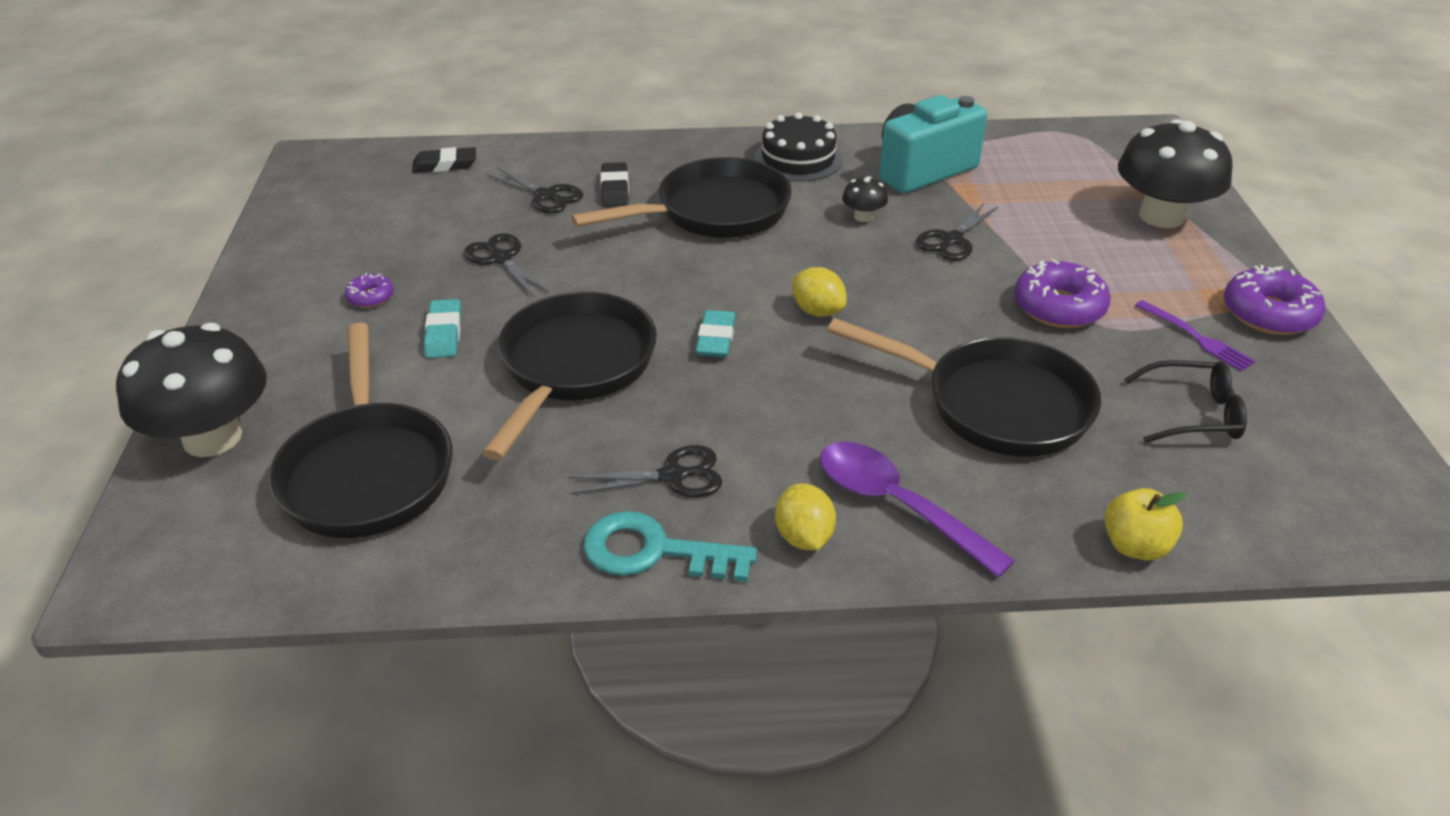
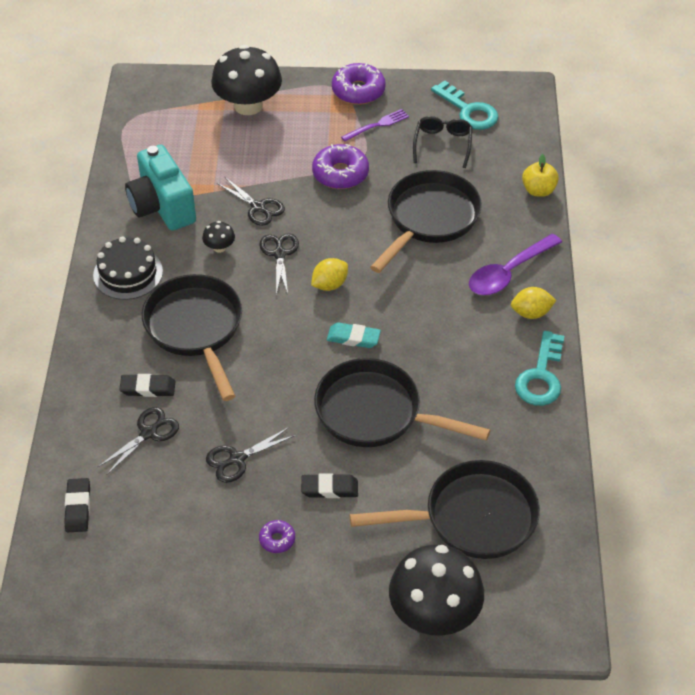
camera: 85 degrees left, 10 degrees up
turquoise eraser [424,299,461,358] -> black eraser [301,473,358,498]
black scissors [568,445,722,497] -> black scissors moved to [259,233,299,295]
none -> turquoise key [431,81,498,130]

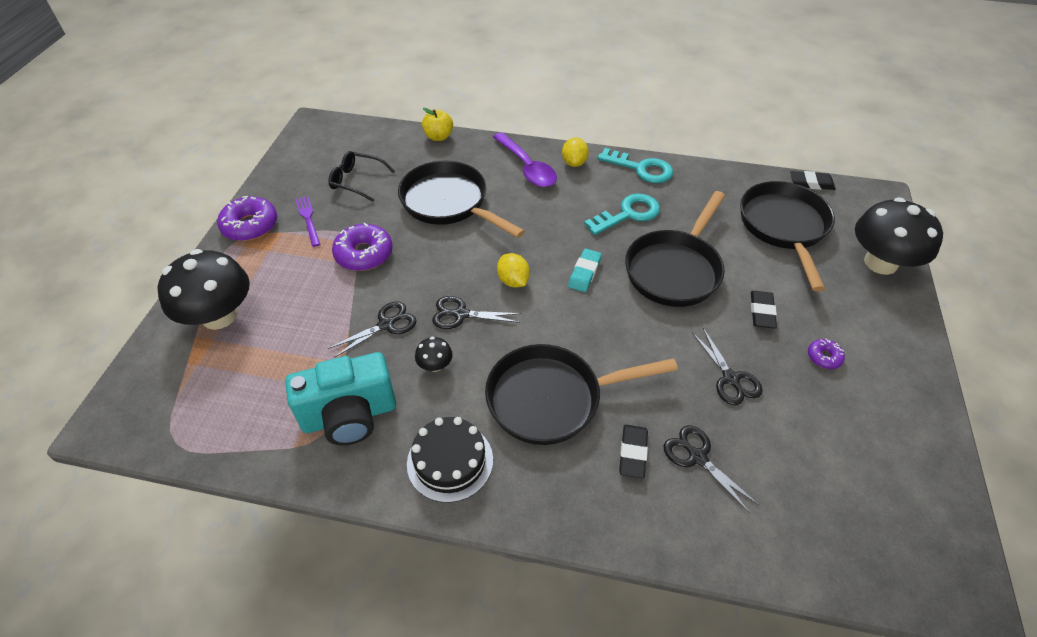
camera: 80 degrees left, 0 degrees up
black eraser [64,478,90,532] -> black eraser moved to [790,171,835,190]
turquoise key [431,81,498,130] -> turquoise key moved to [584,194,660,235]

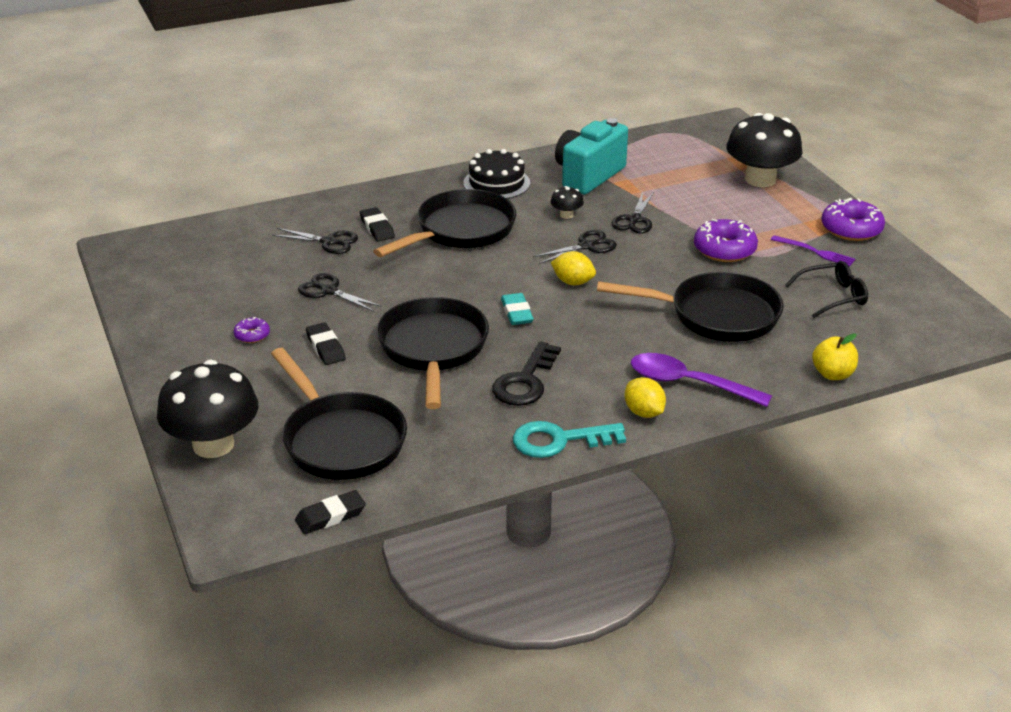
camera: 145 degrees right, 15 degrees down
turquoise key [584,194,660,235] -> black key [492,341,561,406]

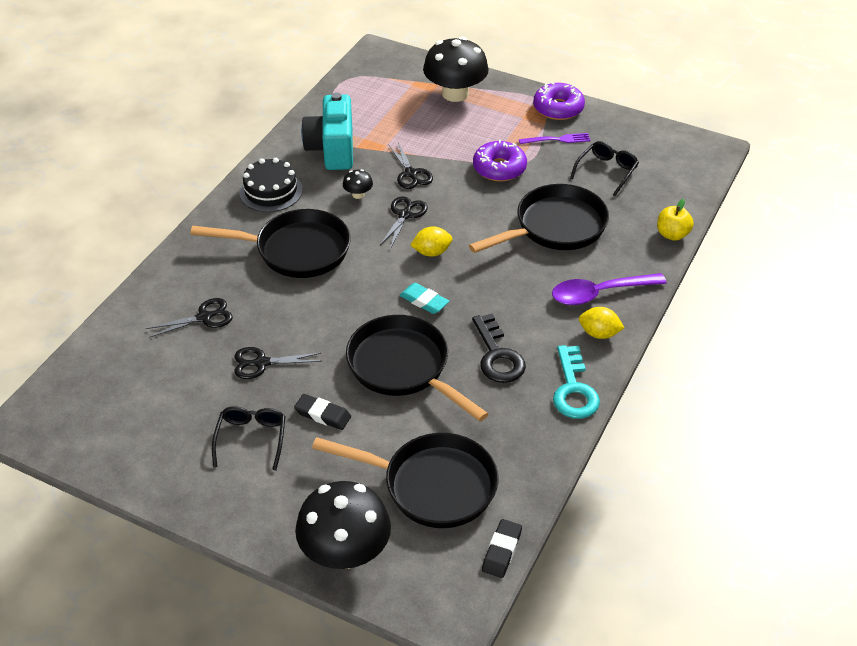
camera: 40 degrees left, 10 degrees up
purple donut [234,317,270,343] -> black glasses [212,406,286,471]
black eraser [360,207,395,242] -> none
black pan [373,189,516,257] -> black pan turned 90 degrees clockwise [191,209,351,278]
turquoise key [513,421,626,458] -> turquoise key turned 45 degrees counterclockwise [553,345,600,419]

